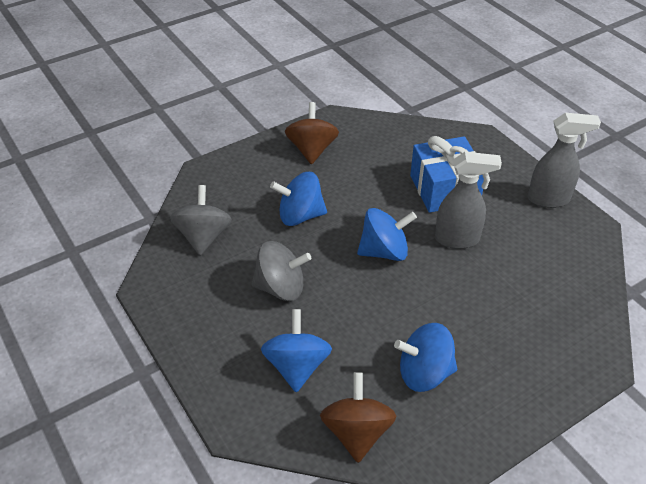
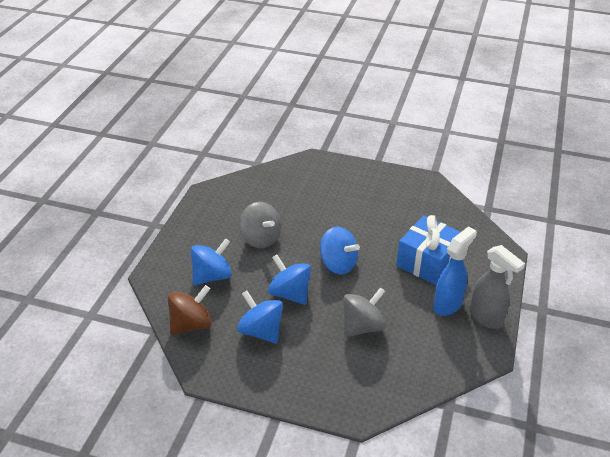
camera: 50 degrees right, 5 degrees down
grey spinning top [170,185,232,255] -> grey spinning top moved to [343,287,386,337]
blue spinning top [270,172,327,226] -> blue spinning top moved to [268,254,311,305]
brown spinning top [285,102,339,165] -> none
grey spray bottle [435,152,502,249] -> none
none -> blue spray bottle [433,227,477,316]

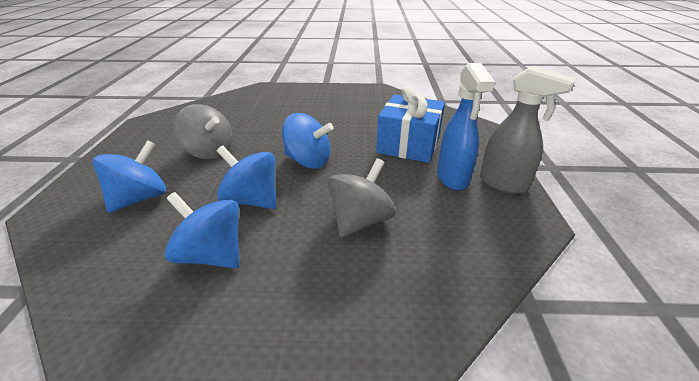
camera: 15 degrees left, 5 degrees down
brown spinning top [168,285,212,335] -> none
blue spray bottle [433,227,477,316] -> blue spray bottle turned 150 degrees clockwise [437,63,495,190]

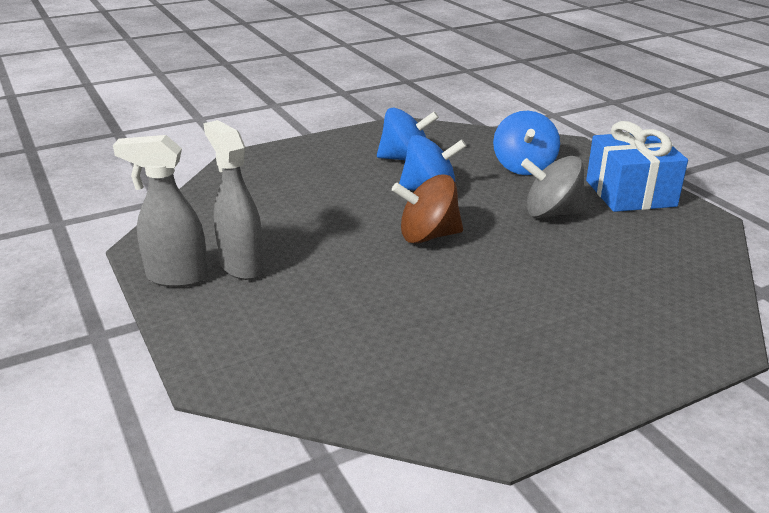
camera: 150 degrees right, 5 degrees down
blue spinning top [282,113,334,169] -> brown spinning top [392,174,463,244]
grey spinning top [328,158,396,238] -> none
blue gift [376,86,445,163] -> blue gift moved to [586,121,688,212]
blue spray bottle [437,63,495,190] -> grey spray bottle [203,120,265,280]

